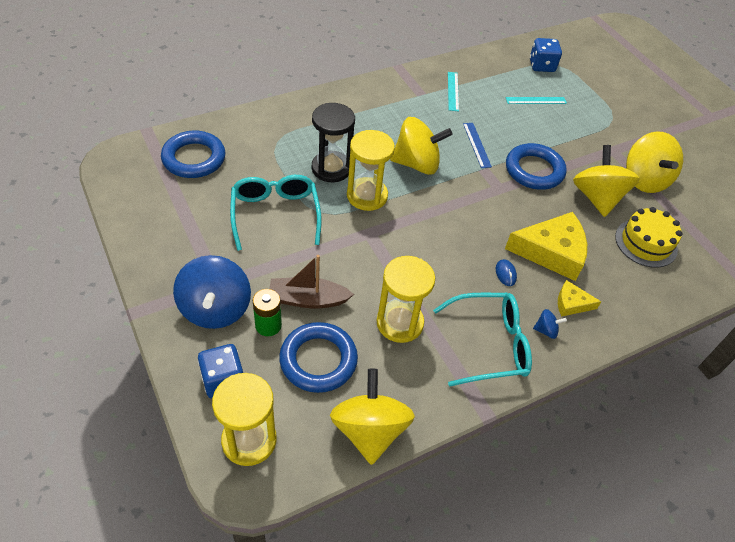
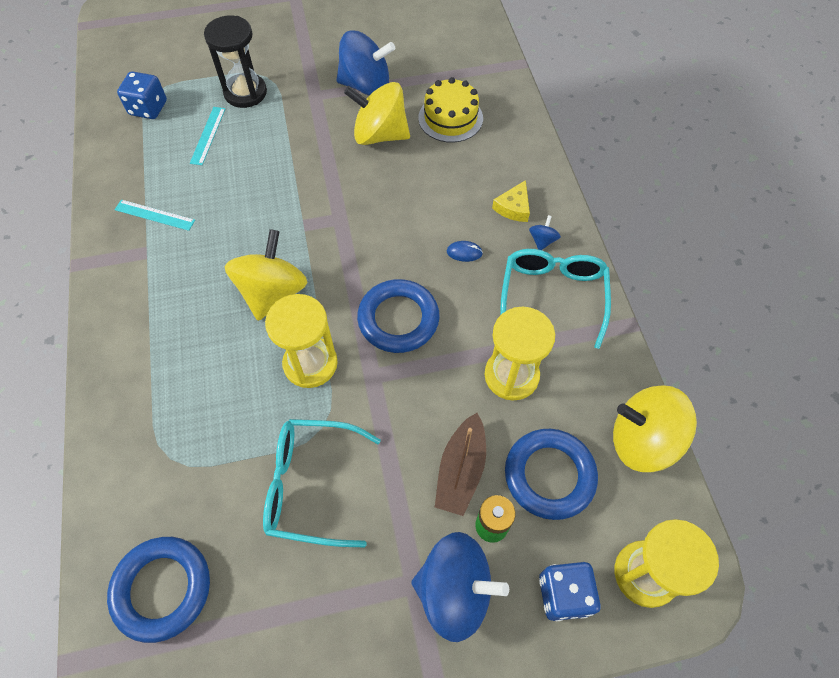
camera: 70 degrees left, 10 degrees up
black hourglass [312,103,355,182] -> black hourglass moved to [204,15,267,108]
blue ruler [463,123,492,168] -> none
yellow cheese [505,212,587,281] -> none
blue ring [506,143,567,190] -> blue ring moved to [357,279,440,353]
yellow spinning top [626,131,683,193] -> blue spinning top [336,30,395,96]

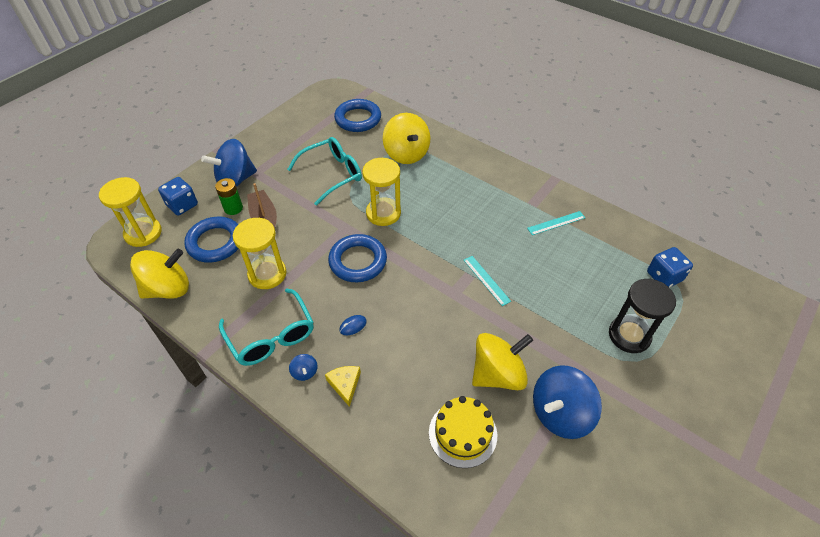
camera: 140 degrees right, 10 degrees down
turquoise ruler [190,107,226,165] -> turquoise ruler moved to [464,256,511,306]
yellow spinning top [224,229,307,321] -> yellow spinning top moved to [383,113,430,164]

